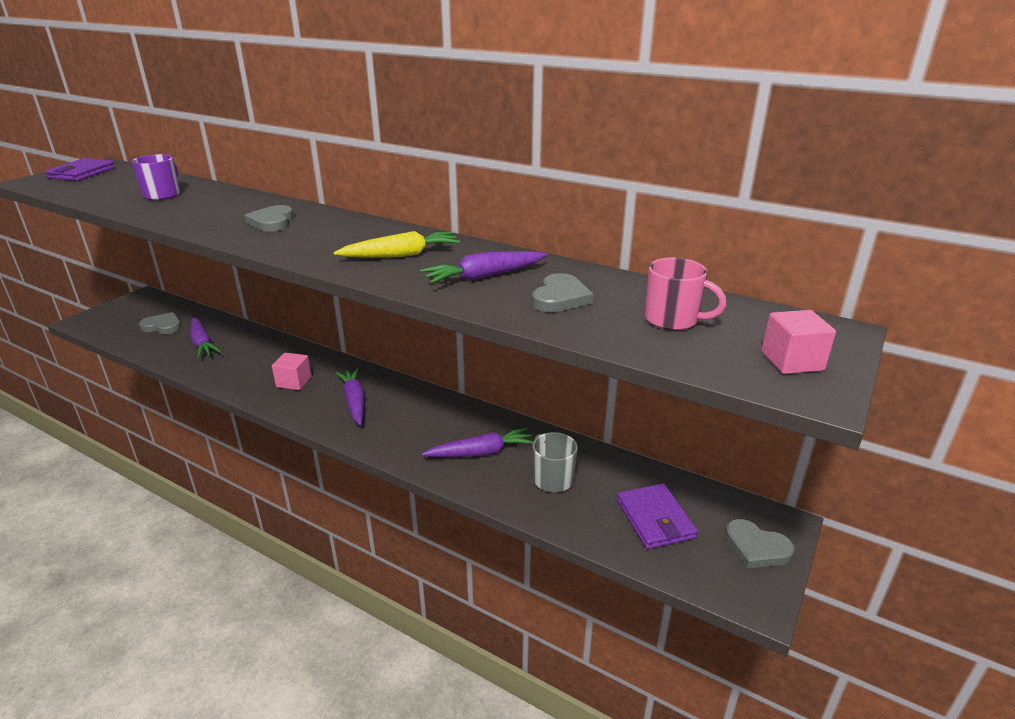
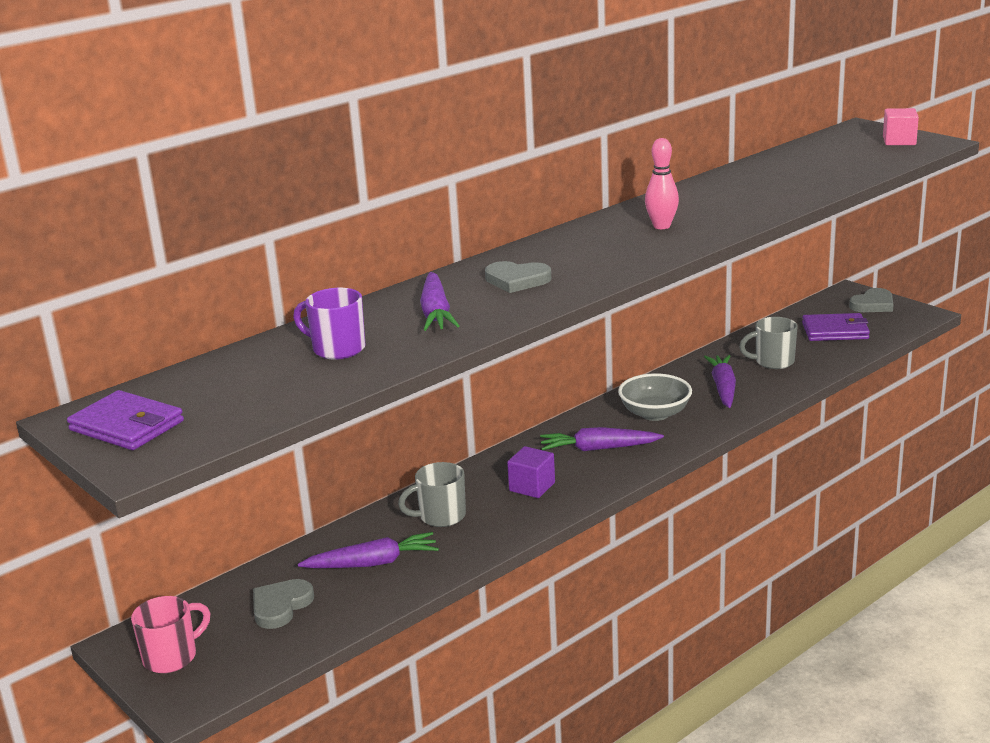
camera: 70 degrees left, 5 degrees down
pink cube [272,353,312,390] -> purple cube [507,446,555,498]
yellow carrot [334,231,460,258] -> pink bowling pin [645,138,679,229]
purple carrot [420,251,548,284] -> purple carrot moved to [420,272,460,331]
grey heart [532,273,593,312] -> none
pink mug [645,257,727,330] -> pink mug moved to [131,596,210,673]
none -> grey mug [398,462,466,527]
none -> grey bowl [618,373,692,421]

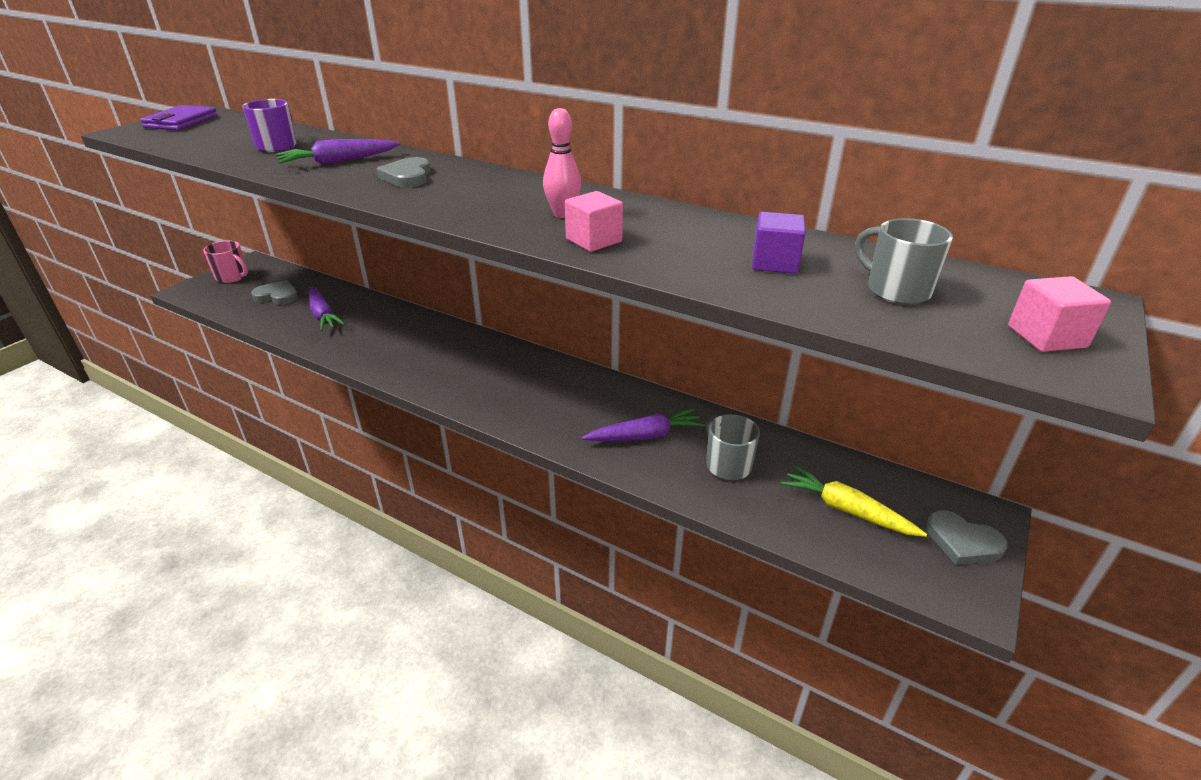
camera: 70 degrees right, 10 degrees up
grey mug [398,462,466,527] -> grey mug moved to [855,218,953,305]
purple cube [507,446,555,498] -> purple cube moved to [752,212,806,274]
purple carrot [540,427,664,451] -> none
grey bowl [618,373,692,421] -> none
purple wallet [802,313,870,341] -> yellow carrot [781,465,927,537]
none -> pink cube [565,191,623,252]

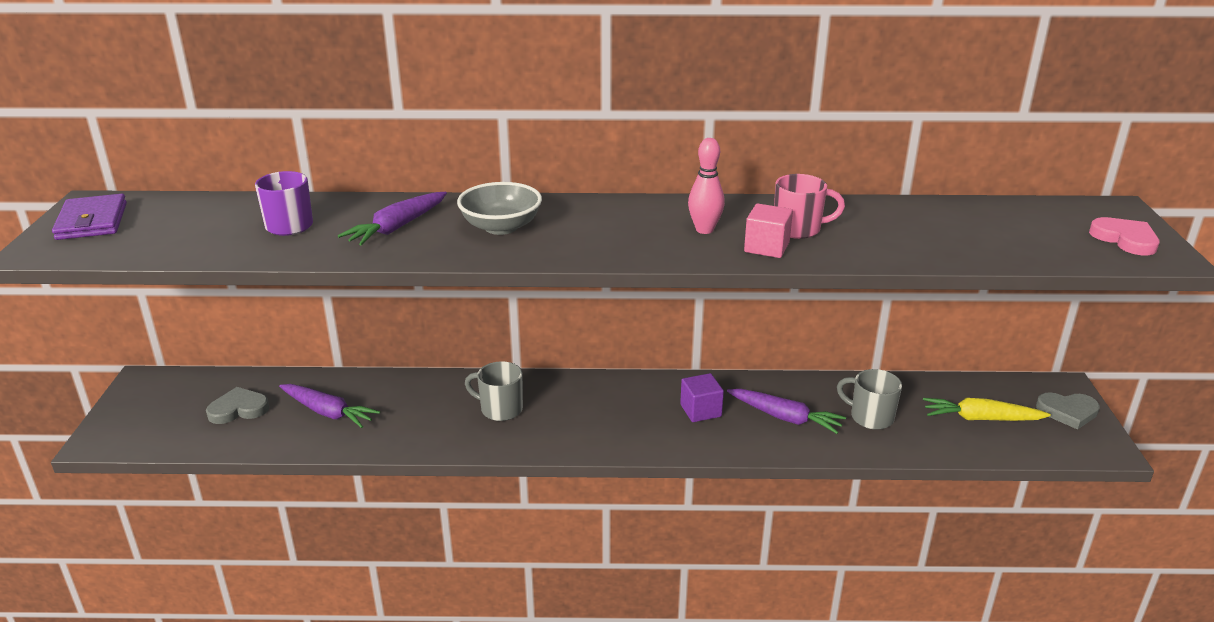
camera: 30 degrees left, 5 degrees down
pink mug [203,240,248,283] -> pink mug moved to [774,174,845,239]
grey heart [376,157,431,187] -> grey bowl [457,182,542,235]
purple carrot [582,408,705,441] -> purple carrot turned 75 degrees clockwise [727,389,846,434]
purple cube [752,212,806,274] -> purple cube moved to [680,373,724,422]
grey mug [855,218,953,305] -> grey mug moved to [465,361,523,421]
pink cube [1008,276,1111,352] -> pink heart [1089,217,1160,255]

